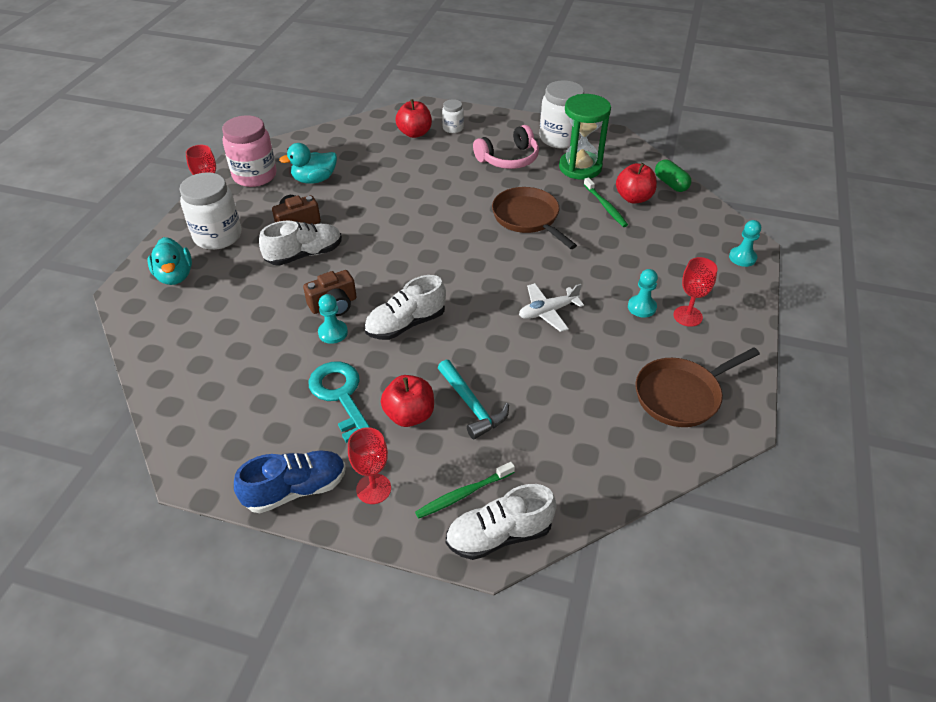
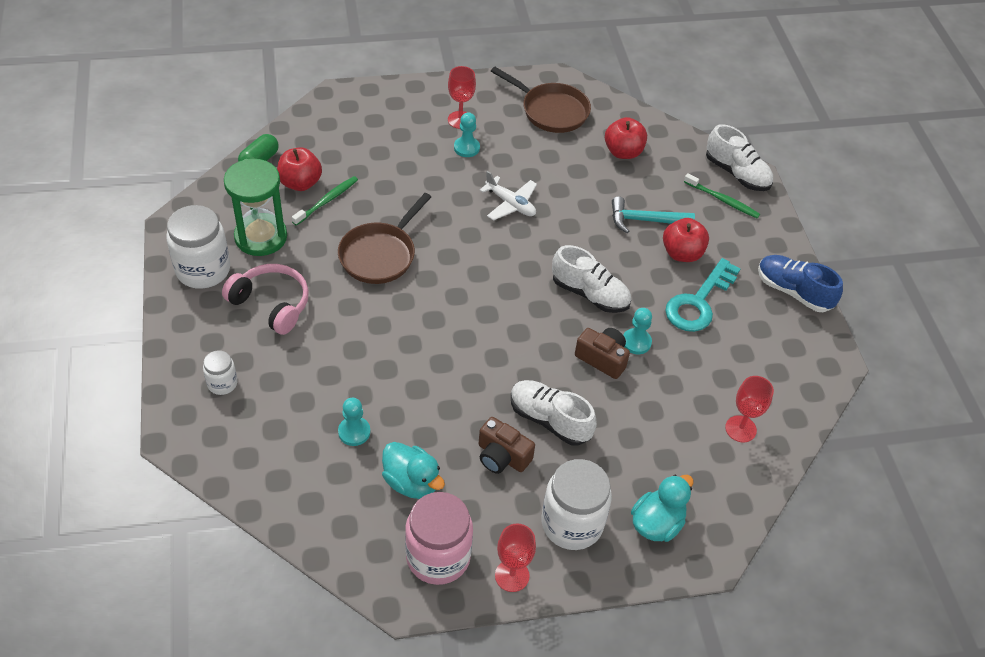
camera: 120 degrees left, 5 degrees up
red goblet [348,427,391,504] -> red goblet moved to [725,376,774,442]
red apple [395,99,432,138] -> red apple moved to [605,117,647,159]
turquoise hammer [438,360,509,439] -> turquoise hammer turned 120 degrees counterclockwise [612,196,695,233]
turquoise pawn [729,220,761,267] -> turquoise pawn moved to [338,398,370,446]

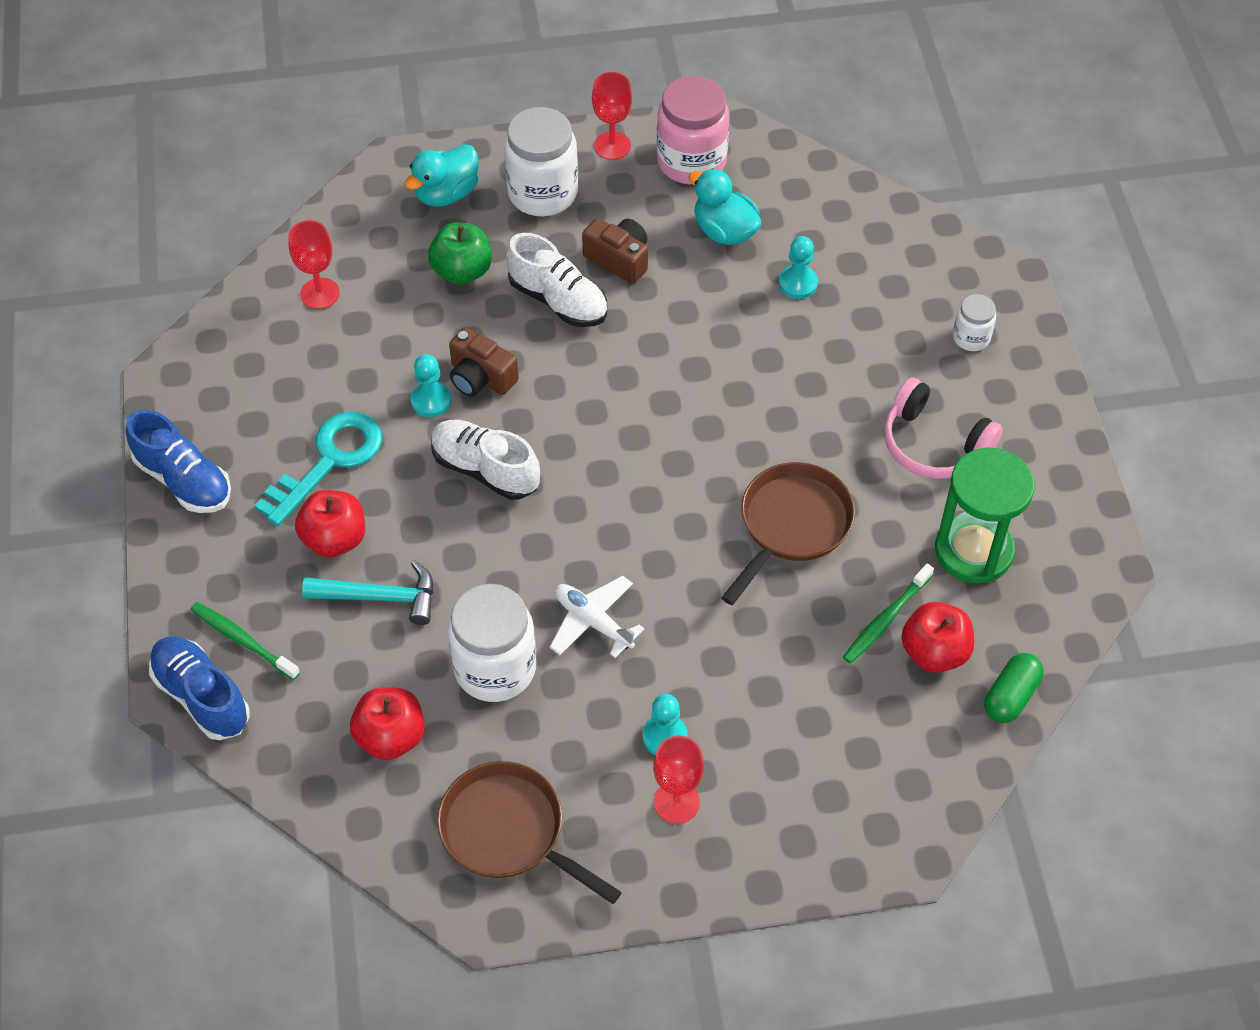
camera: 175 degrees left, 5 degrees up
white jar [166,205,230,289] -> white jar moved to [448,584,536,702]
white shoe [706,124,773,191] -> blue shoe [149,636,249,740]
none -> green apple [428,223,492,285]

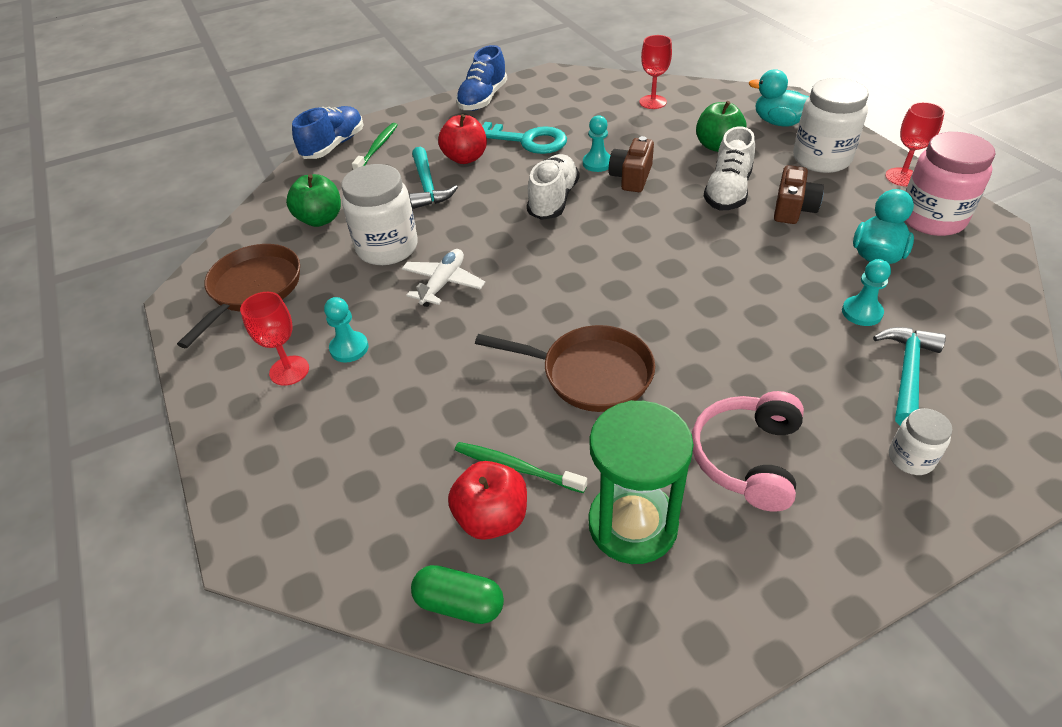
camera: 75 degrees right, 10 degrees down
red apple [350,687,425,760] -> green apple [286,174,341,227]
none -> turquoise hammer [873,327,946,425]

